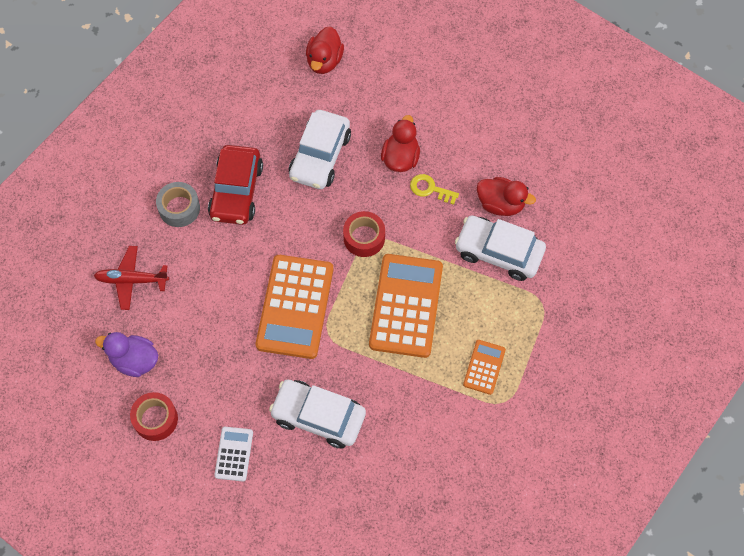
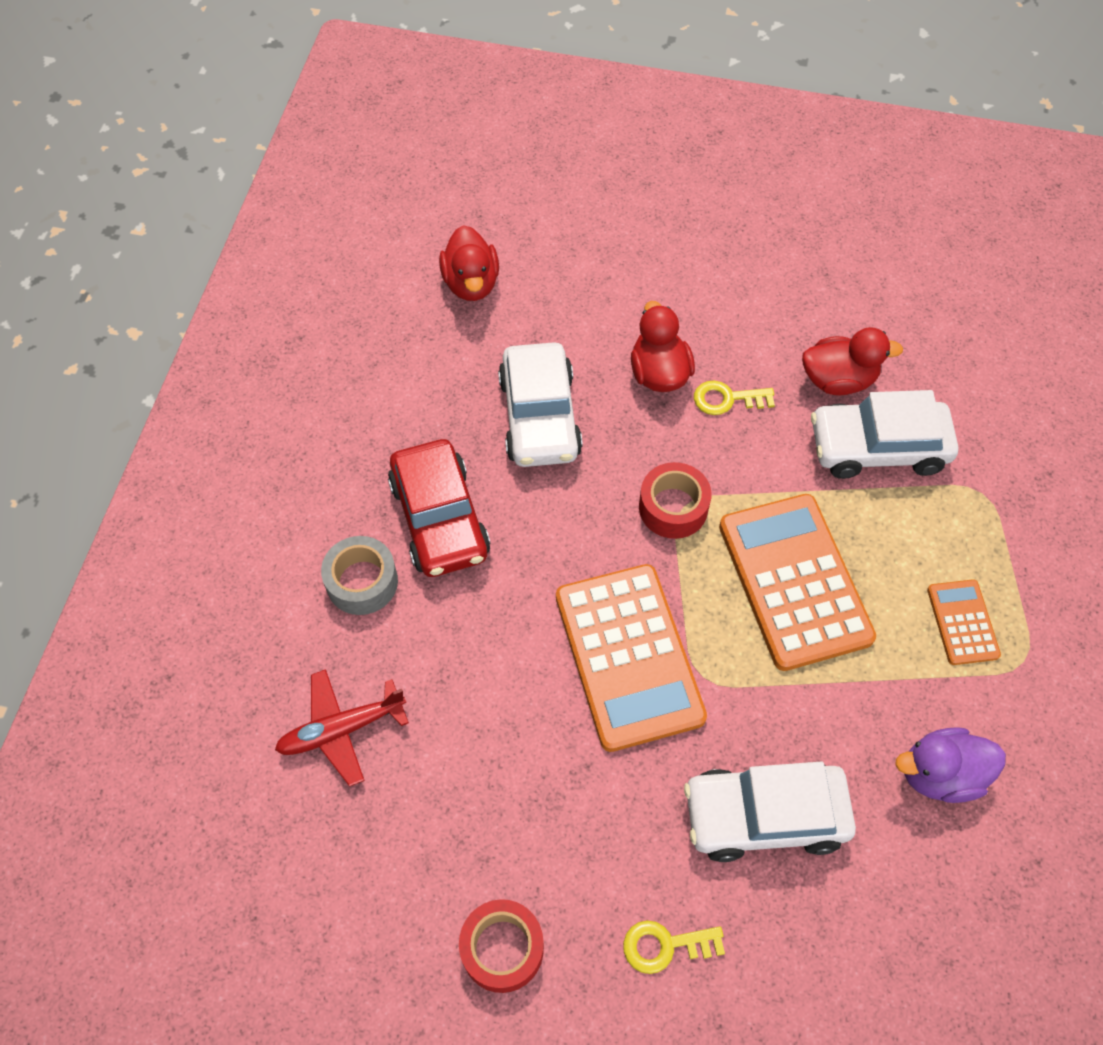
camera: 25 degrees left, 5 degrees down
purple duck [95,332,158,377] -> purple duck moved to [895,727,1006,803]
white calculator [214,427,253,482] -> yellow key [623,920,725,974]

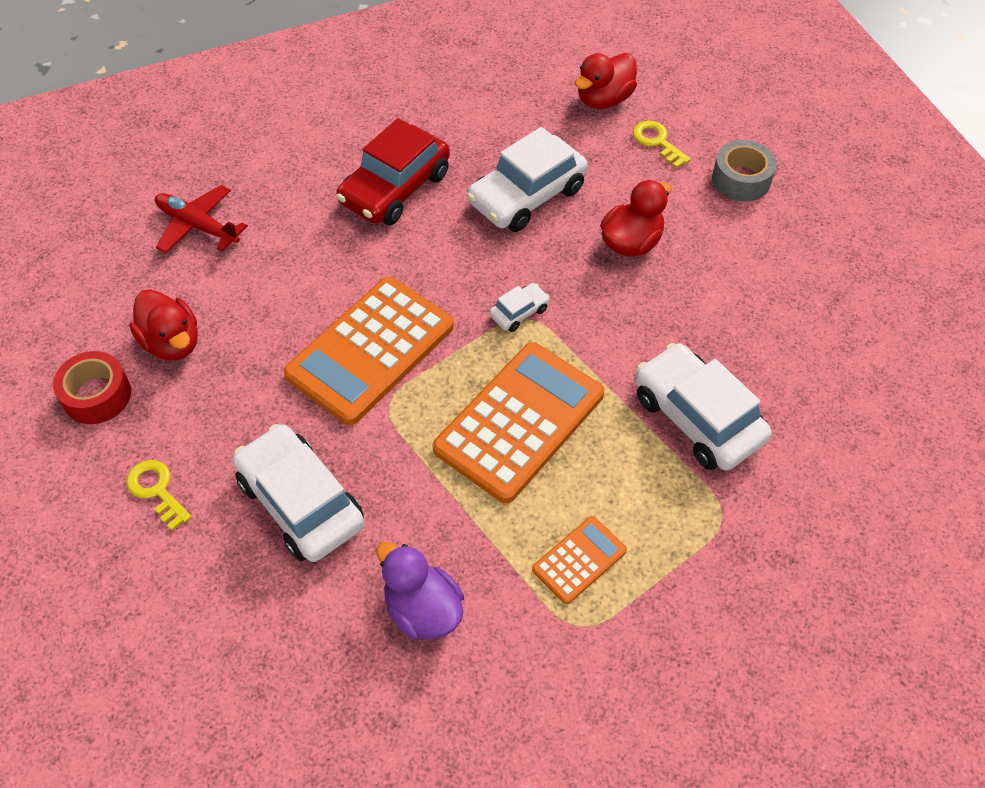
camera: 55 degrees right, 5 degrees down
grey tape [321,536,398,615] -> grey tape moved to [712,140,777,202]
red tape [639,462,712,539] -> white car [489,283,550,332]
yellow key [694,381,775,415] -> yellow key moved to [633,120,691,168]
red duck [802,327,903,395] -> red duck moved to [130,289,198,360]

